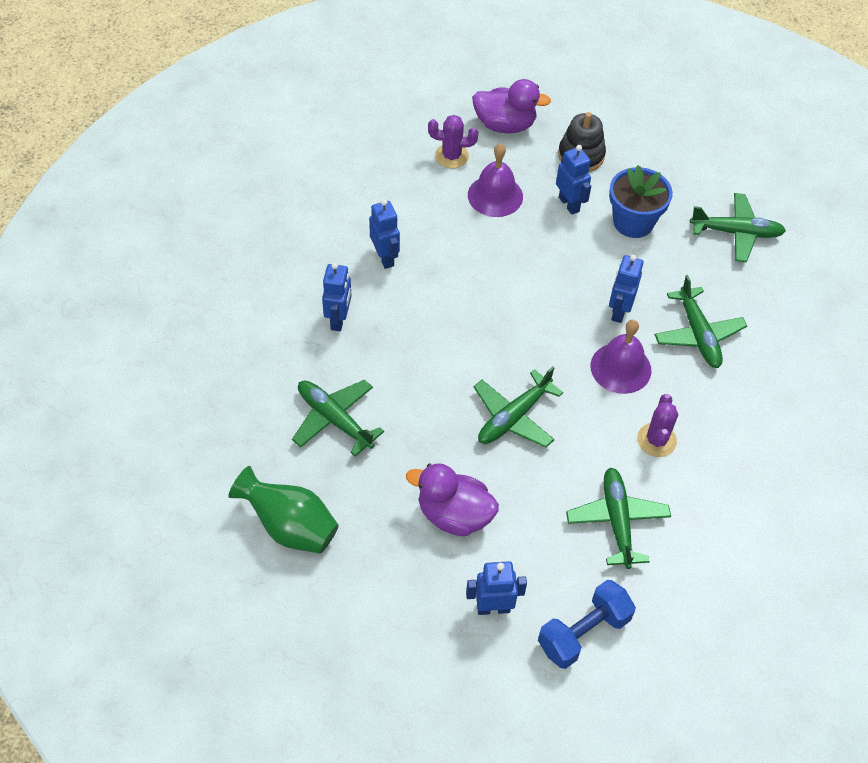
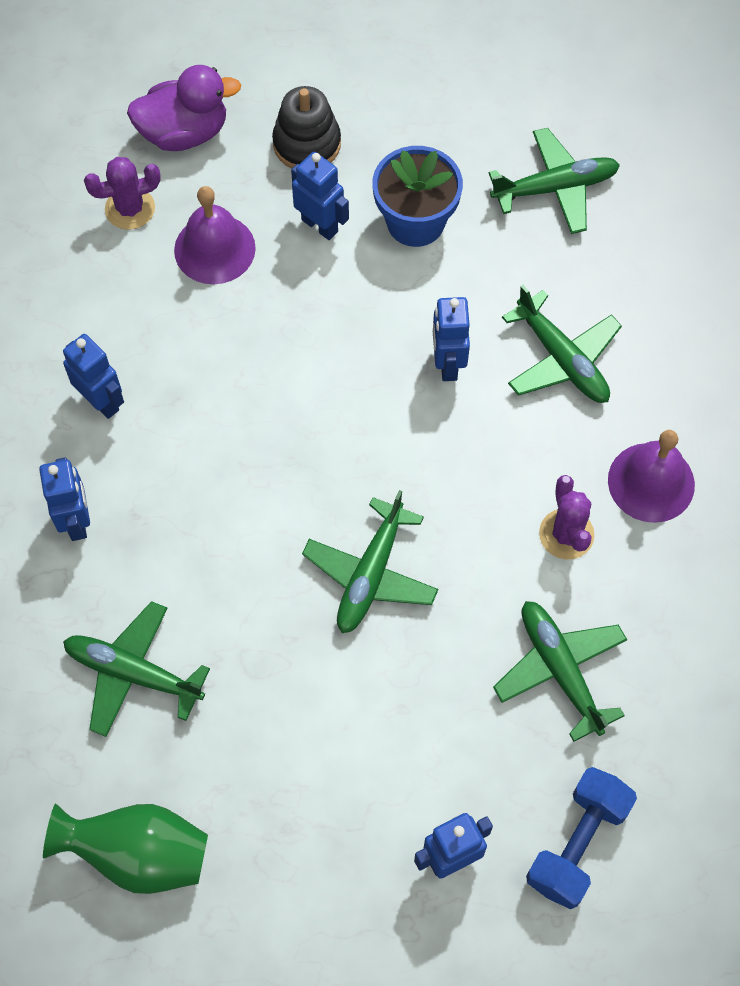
camera: 20 degrees left, 10 degrees up
purple duck [406,463,499,537] -> none
purple bell [590,320,652,394] -> purple bell moved to [608,430,695,523]

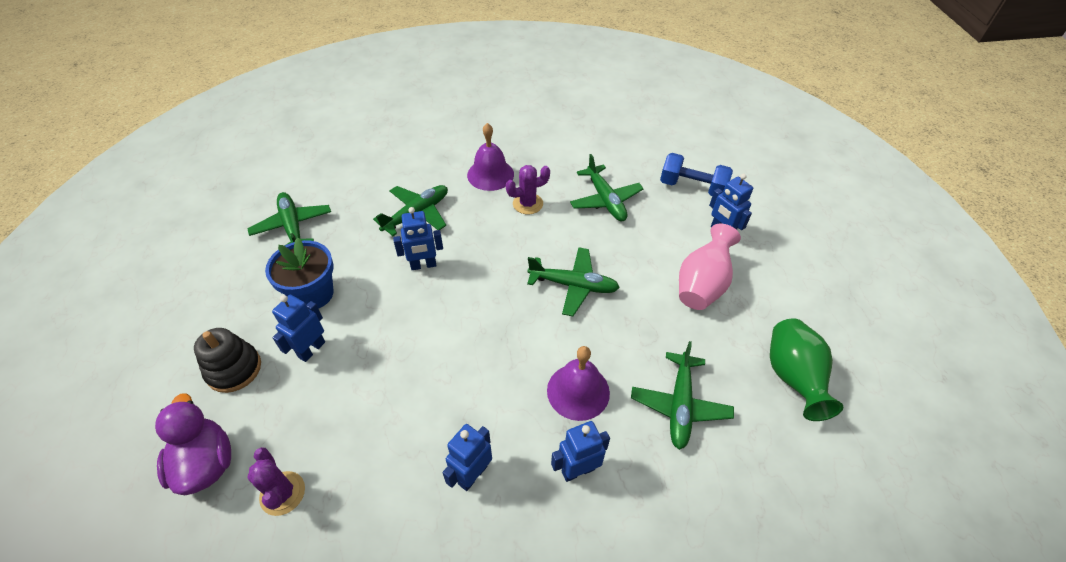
camera: 100 degrees left, 15 degrees down
purple bell [174,186,256,284] -> purple bell moved to [547,346,610,421]
green plane [493,601,627,742] -> green plane turned 75 degrees counterclockwise [570,154,644,221]
none -> pink vase [679,223,741,310]

